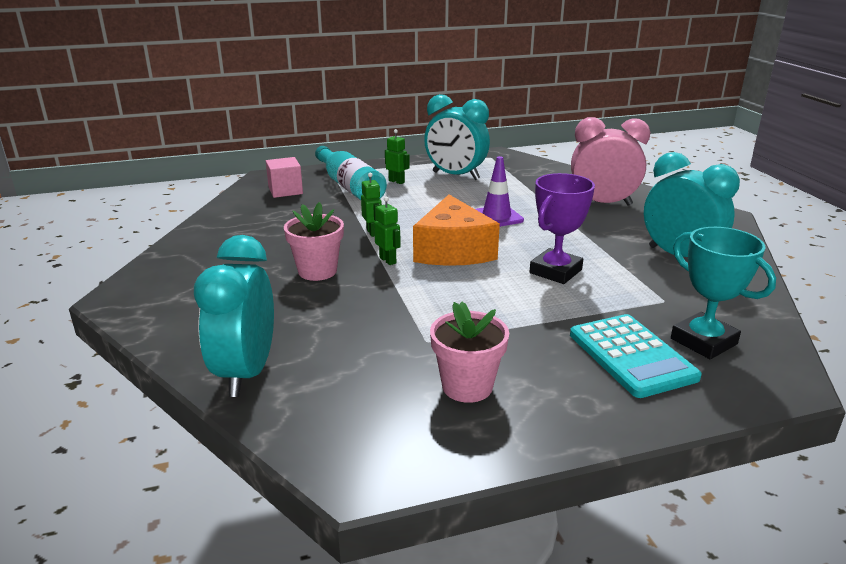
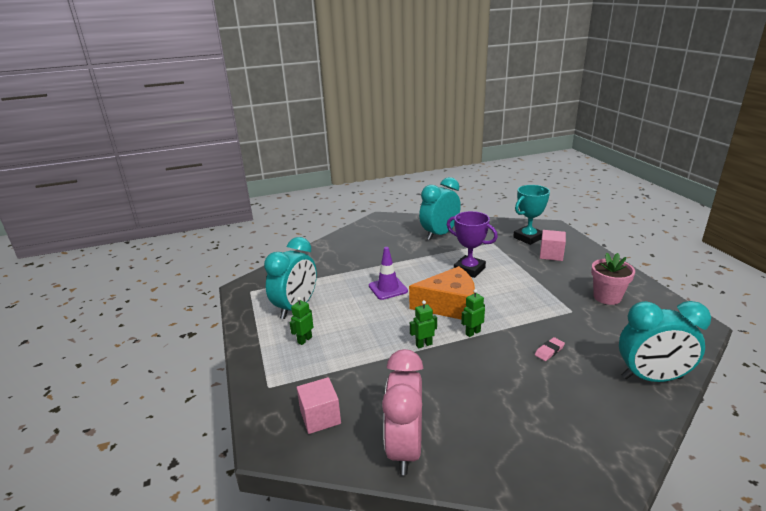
camera: 90 degrees left, 0 degrees up
pink flower pot [284,202,344,281] -> none
turquoise bottle [315,146,387,200] -> none
turquoise calculator [570,314,702,398] -> pink cube [540,230,566,261]
pink clock [571,117,650,206] -> pink clock moved to [382,349,423,475]
none -> pink eraser [535,337,565,361]

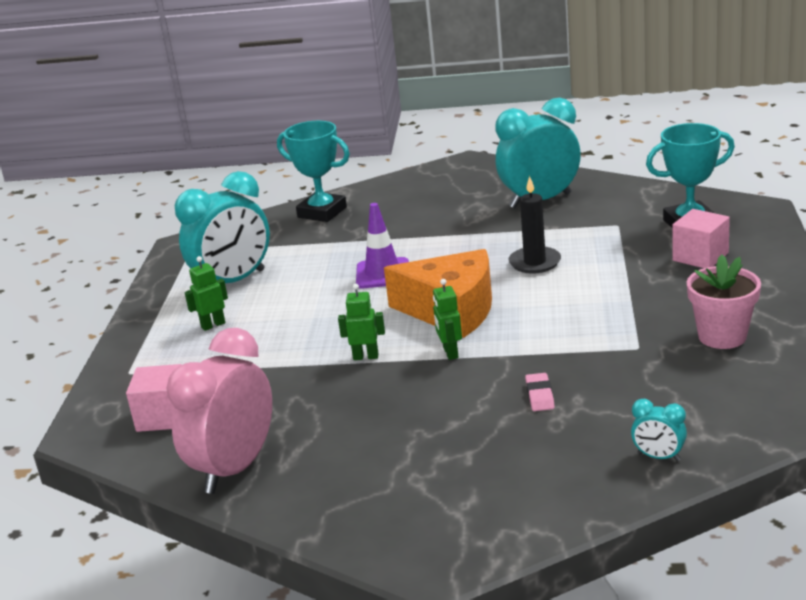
camera: 25 degrees right, 0 degrees up
purple trophy [447,211,498,278] -> black candle [509,176,561,274]
green robot [461,289,485,337] -> green robot turned 90 degrees counterclockwise [433,279,462,360]
pink eraser [535,337,565,361] -> pink eraser turned 75 degrees counterclockwise [525,373,555,411]
turquoise clock [619,301,711,382] -> turquoise clock [631,399,687,461], size x0.44
none -> turquoise trophy [277,121,350,222]

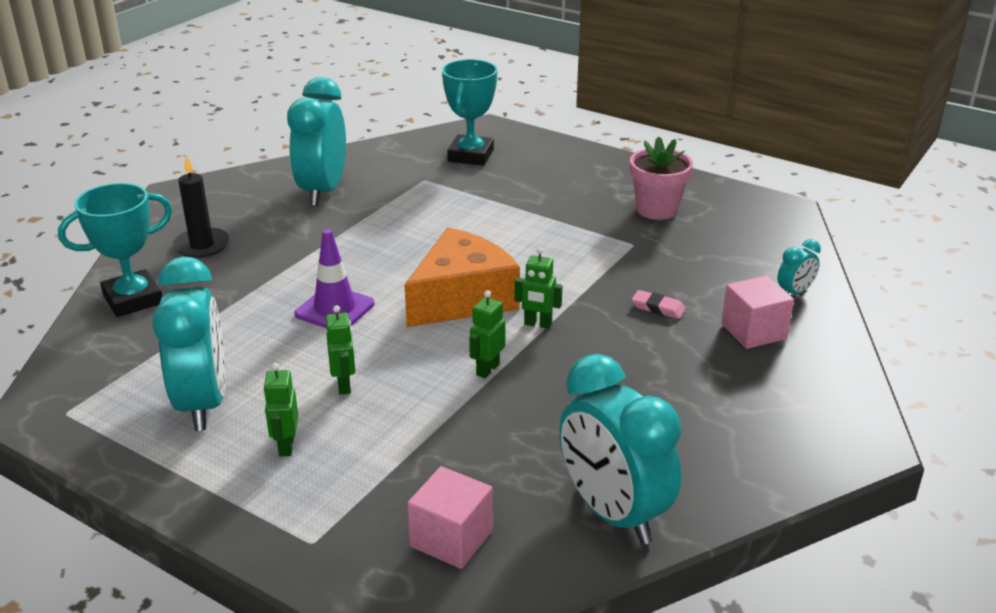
camera: 65 degrees left, 5 degrees up
pink clock [166,328,272,494] -> turquoise clock [559,354,681,545]
black candle [509,176,561,274] -> black candle moved to [173,155,229,258]
pink cube [672,209,730,268] -> pink cube moved to [721,275,794,349]
none -> green robot [326,305,355,395]

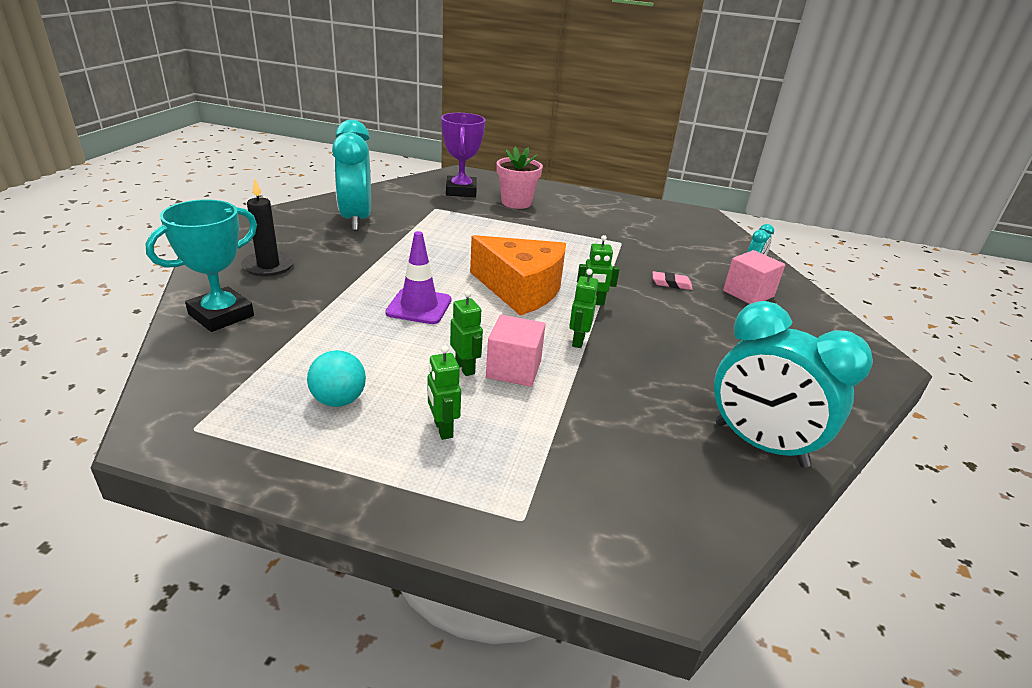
camera: 20 degrees left, 0 degrees up
turquoise clock [152,256,225,431] -> turquoise ball [307,350,366,407]
orange cheese [404,228,520,327] -> orange cheese turned 90 degrees clockwise [470,235,566,316]
pink cube [407,466,493,569] -> pink cube moved to [486,315,546,387]
turquoise trophy [442,59,498,166] -> purple trophy [441,113,485,197]
pink flower pot [630,137,693,220] -> pink flower pot moved to [496,147,543,209]

